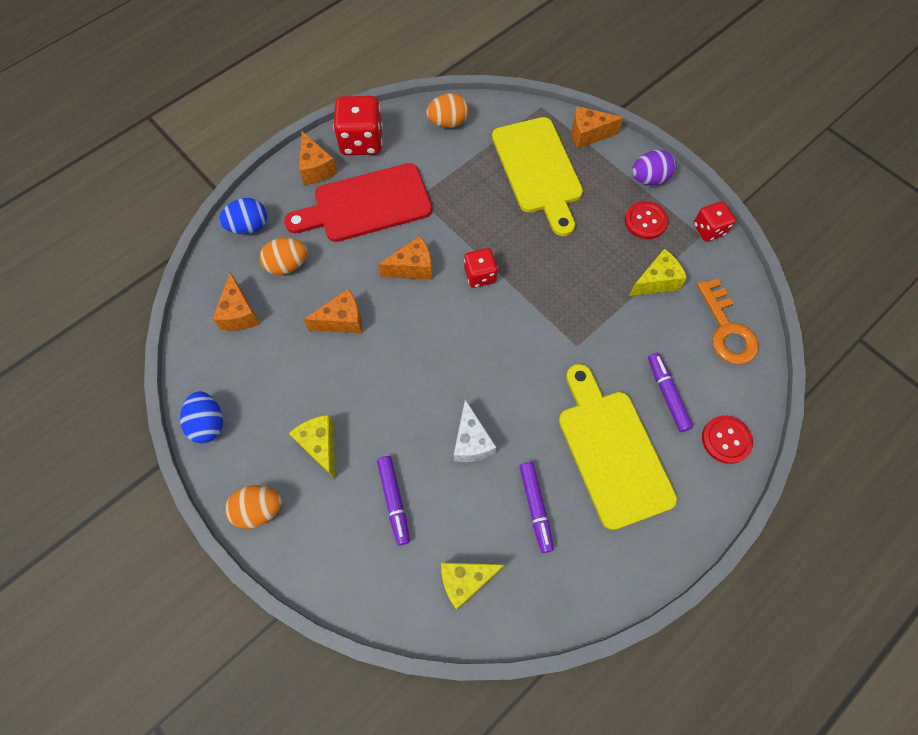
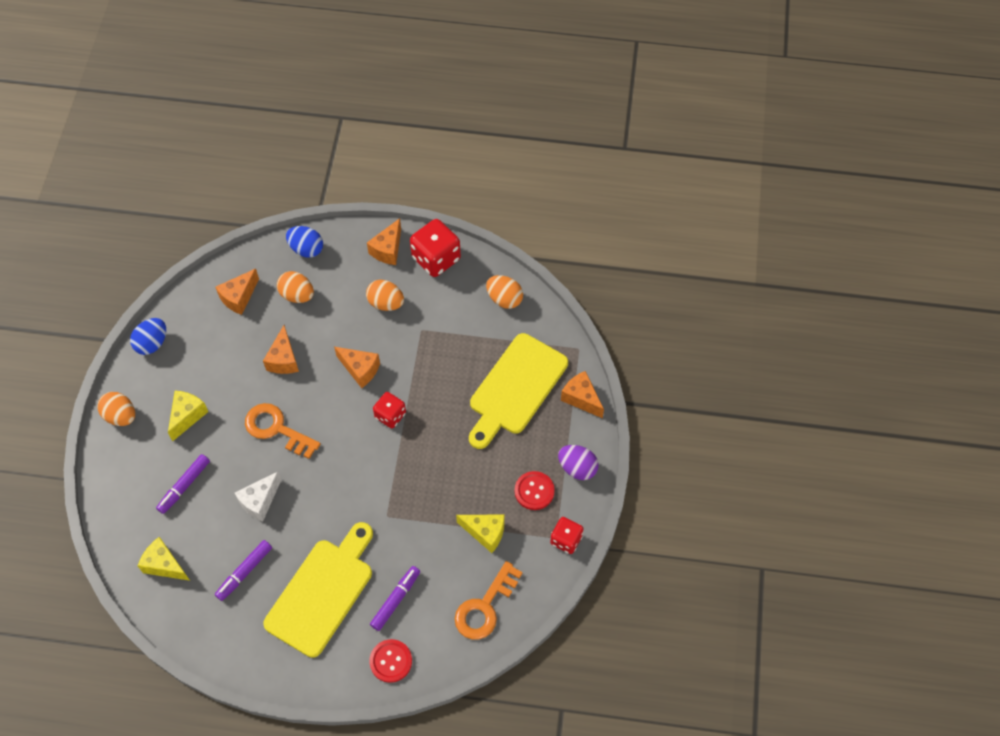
camera: 50 degrees right, 5 degrees down
red cutting board [284,163,432,242] -> orange egg [366,280,404,311]
orange cheese [303,289,362,333] -> orange cheese turned 60 degrees clockwise [263,325,299,374]
none -> orange key [245,403,321,459]

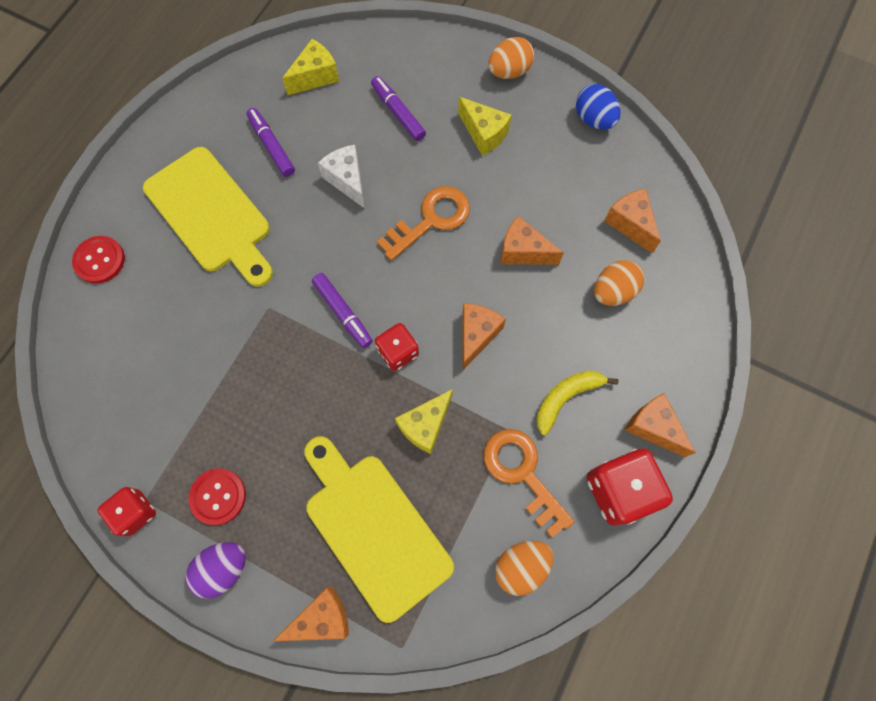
camera: 110 degrees right, 10 degrees up
blue egg [286,226,323,258] -> none
orange cheese [334,347,380,388] -> orange cheese turned 150 degrees clockwise [462,303,506,370]
orange egg [366,280,404,311] -> yellow banana [537,371,619,435]
purple marker [370,566,420,631] -> purple marker moved to [312,273,373,348]
orange key [455,561,523,640] -> orange key moved to [484,429,574,538]
yellow cheese [456,515,505,553] -> yellow cheese moved to [395,389,453,454]

